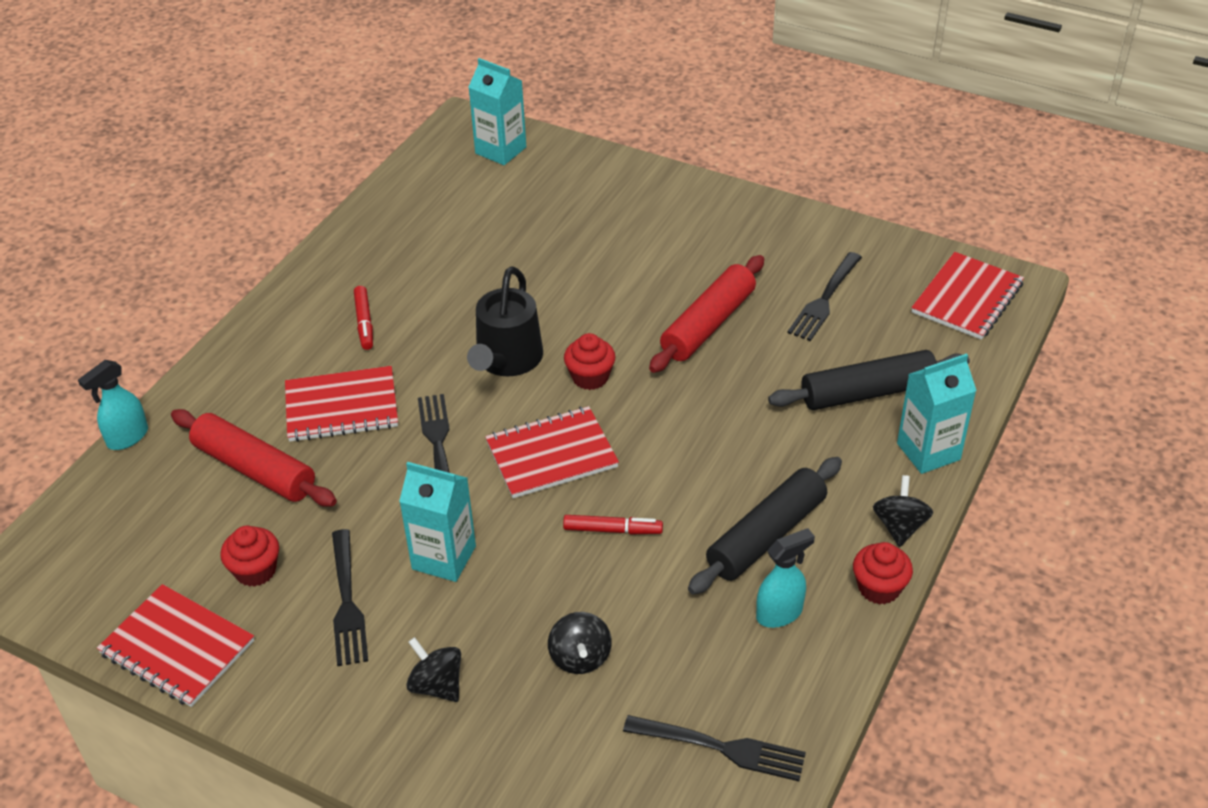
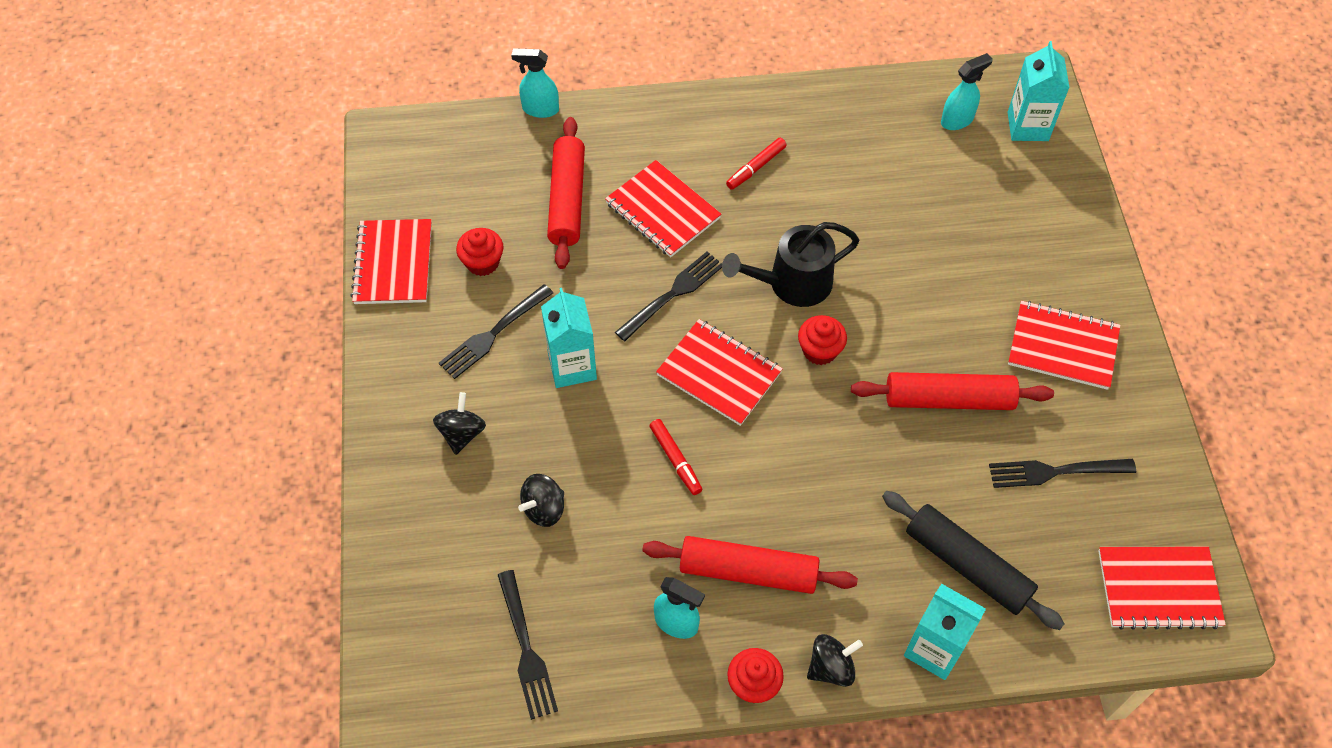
camera: 55 degrees right, 15 degrees up
black rolling pin [688,457,842,594] -> red rolling pin [642,536,858,594]
none -> turquoise spray bottle [941,53,993,130]
none -> red notebook [1008,301,1120,390]

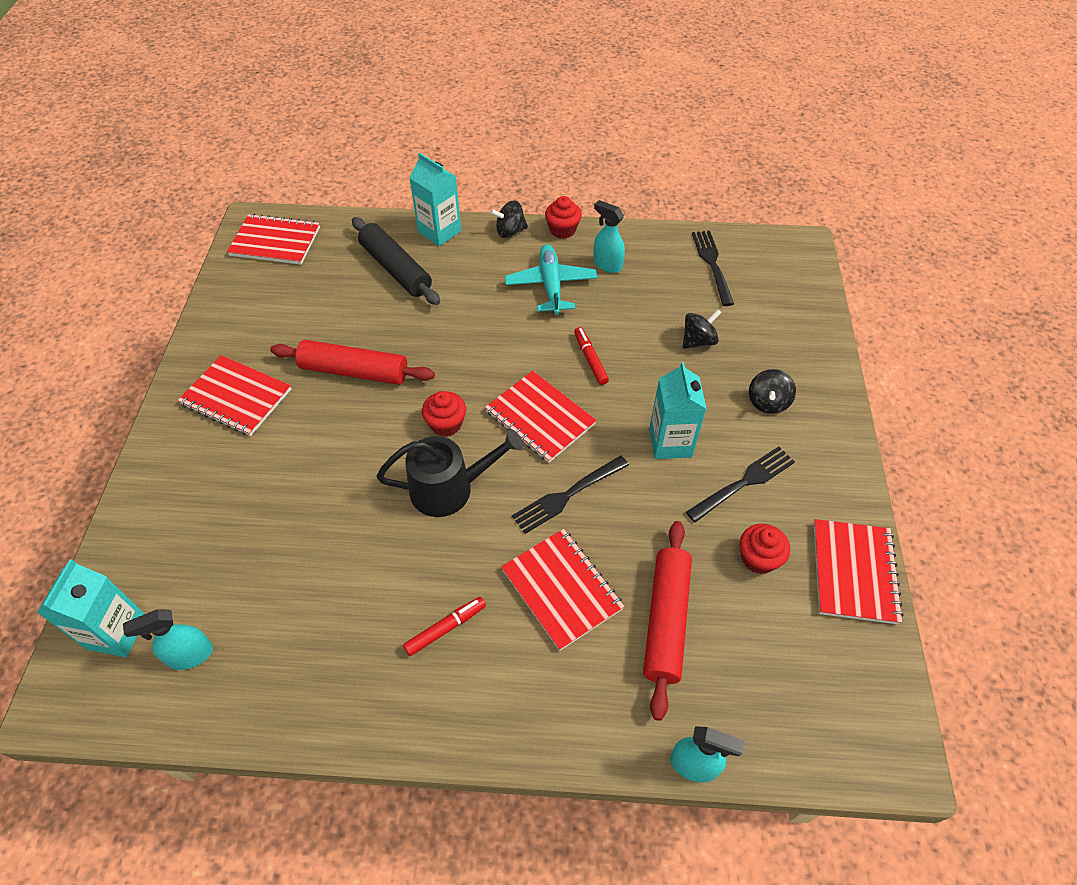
camera: 170 degrees left, 5 degrees down
red rolling pin [642,536,858,594] -> turquoise plane [505,244,597,315]
black fork [989,459,1136,488] -> none

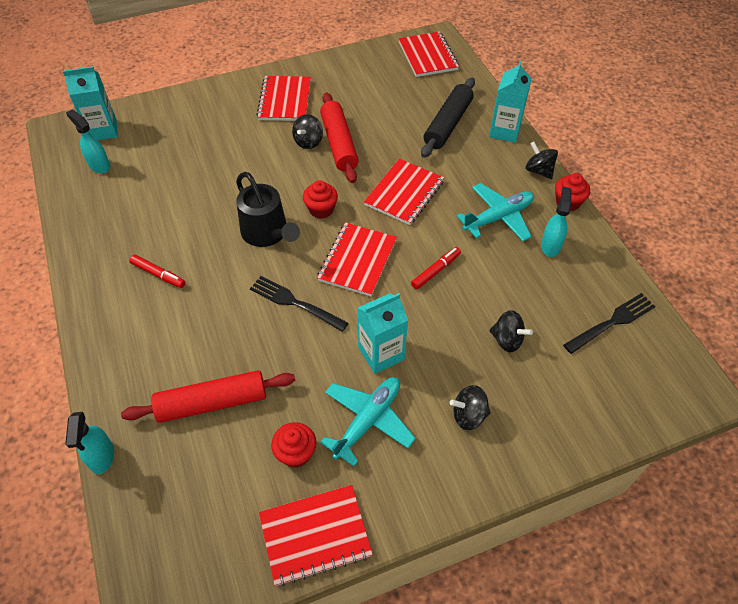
camera: 65 degrees right, 0 degrees up
red notebook [501,529,625,651] -> red notebook moved to [364,159,444,225]
black fork [686,446,795,522] -> turquoise plane [320,377,416,466]
none -> black spinning top [292,114,323,149]

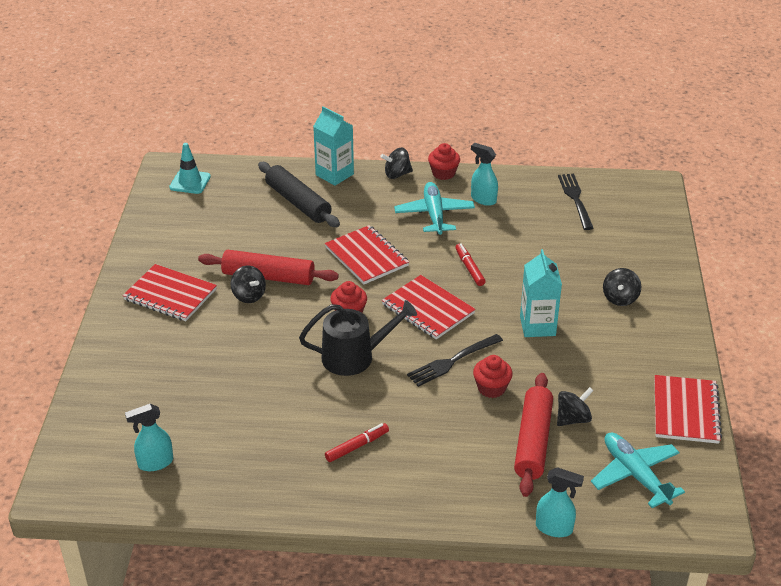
camera: 65 degrees left, 15 degrees down
turquoise carton [63,66,118,140] -> none
red cupcake [271,422,316,468] -> red cupcake moved to [473,355,513,398]
turquoise plane [320,377,416,466] -> turquoise plane moved to [591,432,685,508]
red notebook [398,32,459,77] -> turquoise traffic cone [169,143,211,194]
black spinning top [490,310,533,352] -> black spinning top moved to [557,387,594,426]

